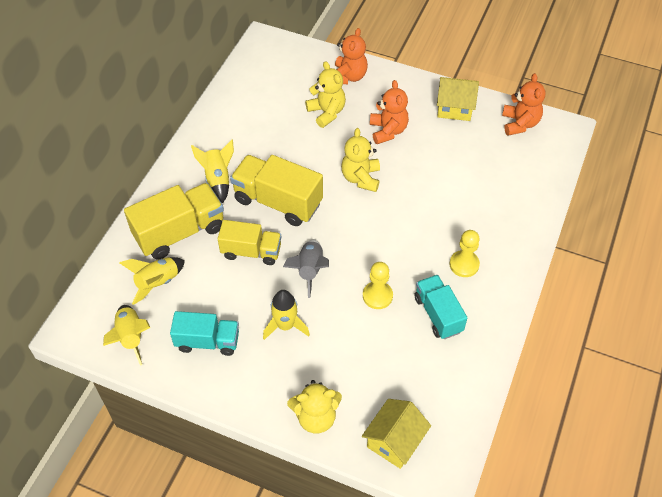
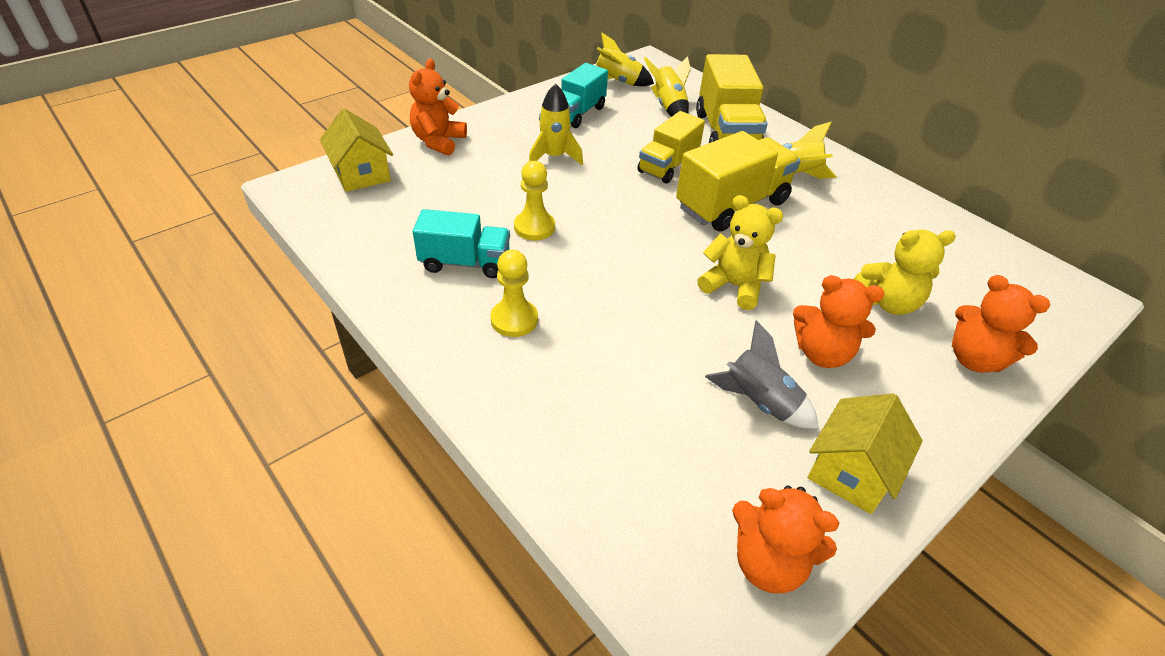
camera: 115 degrees right, 10 degrees down
grey rocket [283,239,329,298] -> grey rocket moved to [705,320,818,429]
yellow teddy bear [287,380,342,433] -> orange teddy bear [409,59,467,156]

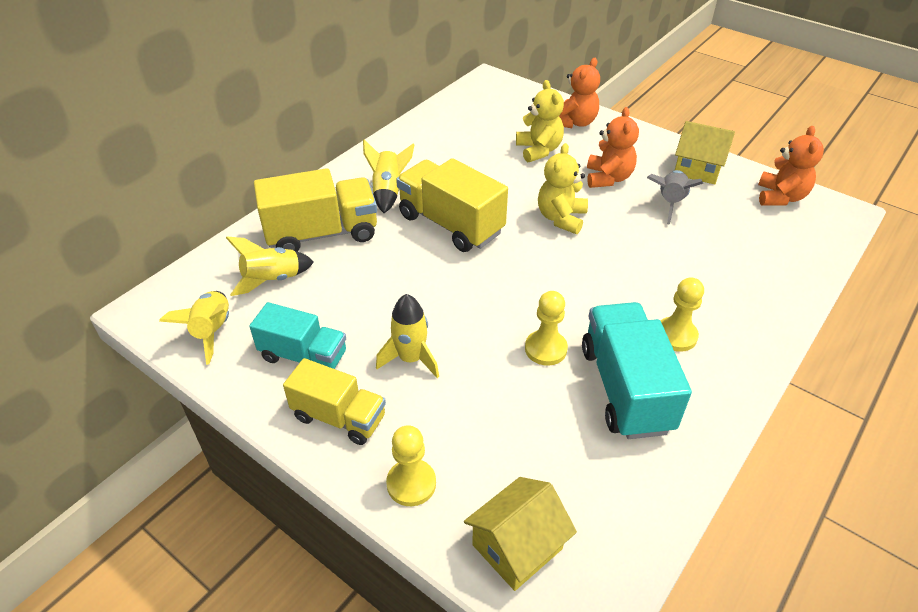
camera: 100 degrees left, 0 degrees up
orange teddy bear [409,59,467,156] -> yellow pawn [386,425,436,506]
turquoise truck [413,209,510,278] -> turquoise truck [582,302,692,439], size x1.52
yellow truck [637,111,705,184] -> yellow truck moved to [283,358,386,445]

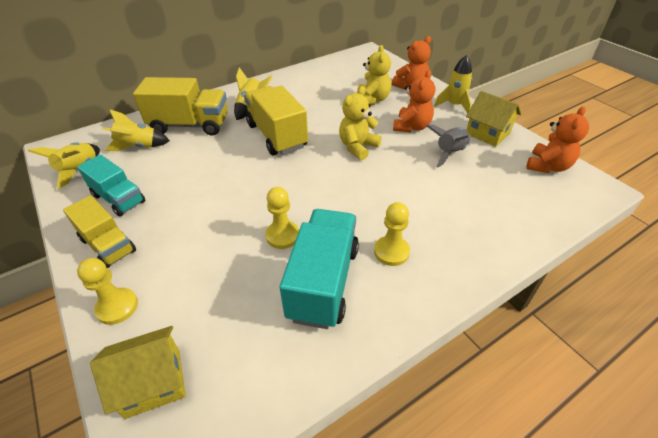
camera: 20 degrees right, 0 degrees up
yellow rocket [376,294,439,378] -> yellow rocket moved to [434,55,472,114]

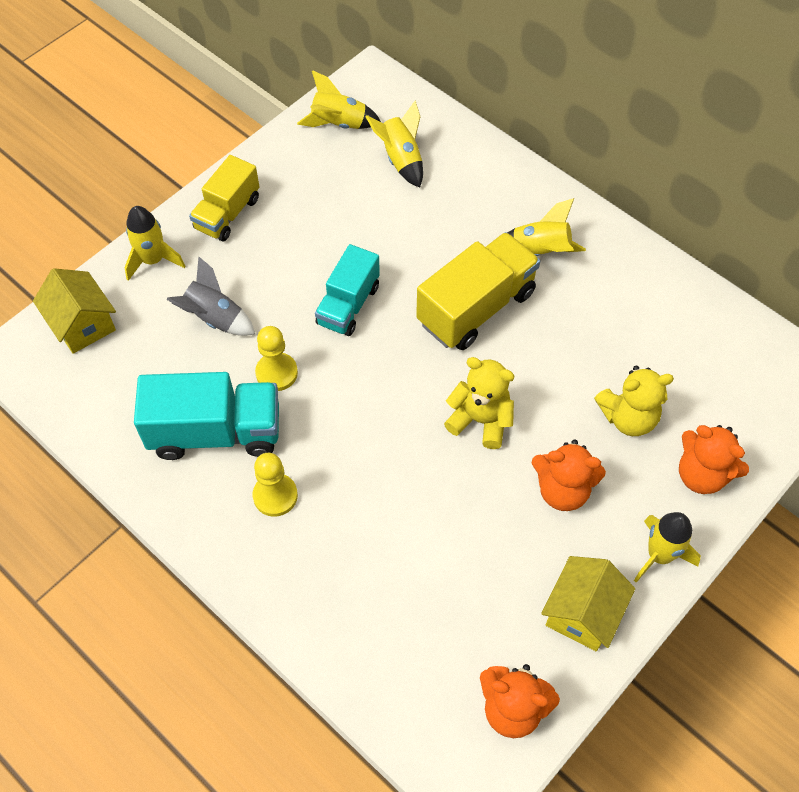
camera: 75 degrees right, 15 degrees up
turquoise truck [77,154,145,217] -> turquoise truck moved to [315,244,380,336]
yellow pawn [77,258,138,325] -> yellow rocket [124,206,185,281]
yellow truck [133,77,228,136] -> none
grey rocket [427,125,471,167] -> grey rocket moved to [167,256,255,336]

